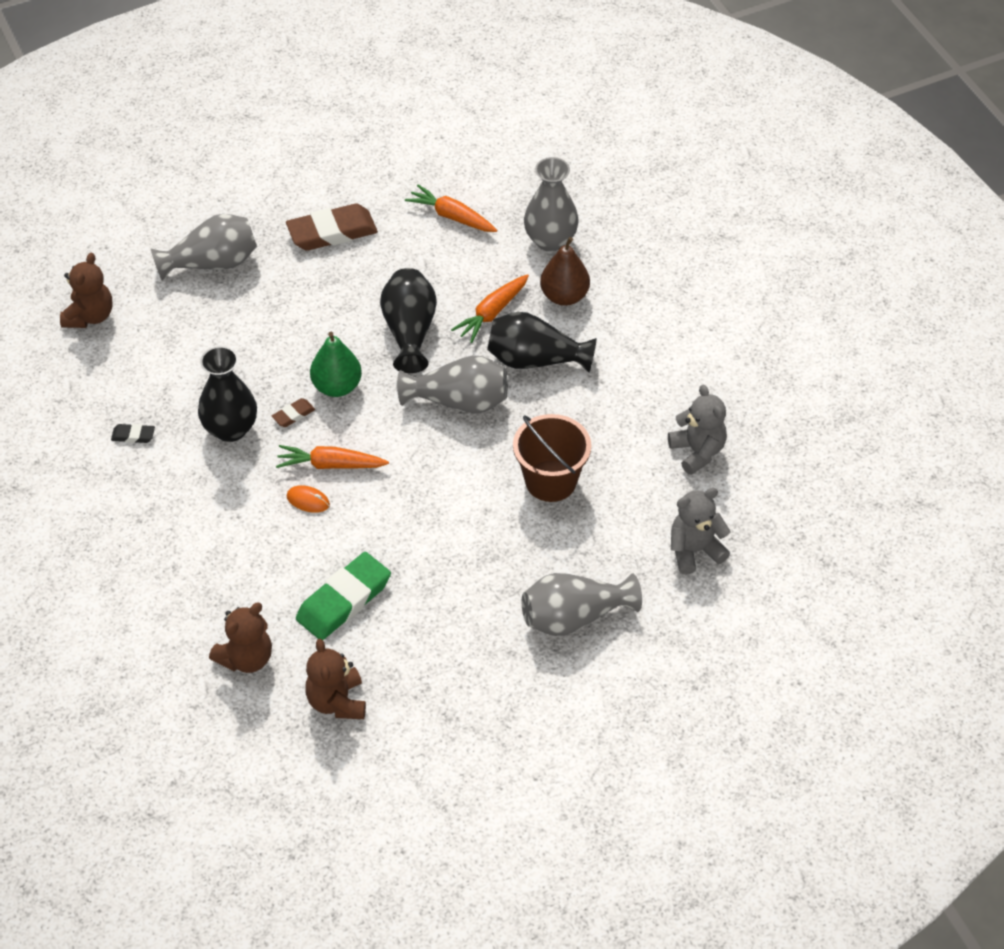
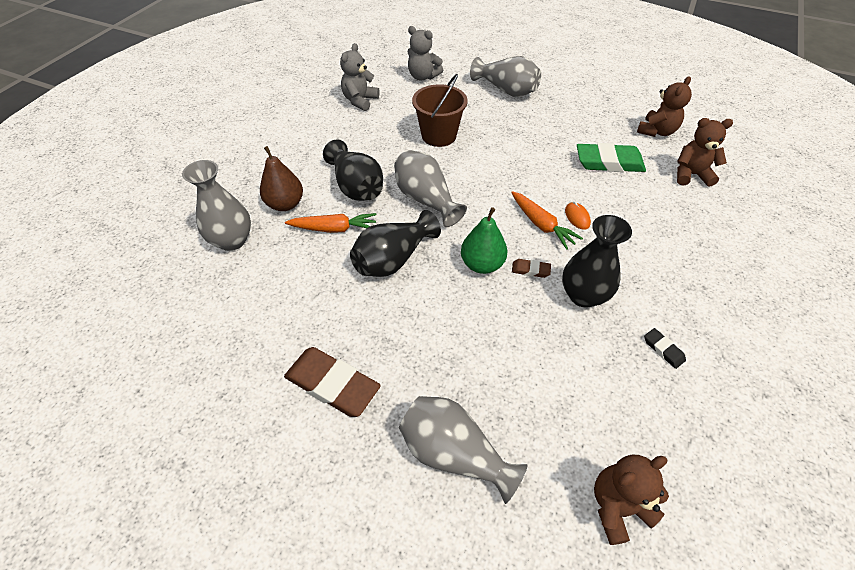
camera: 130 degrees left, 0 degrees up
orange carrot [405,185,498,232] -> none

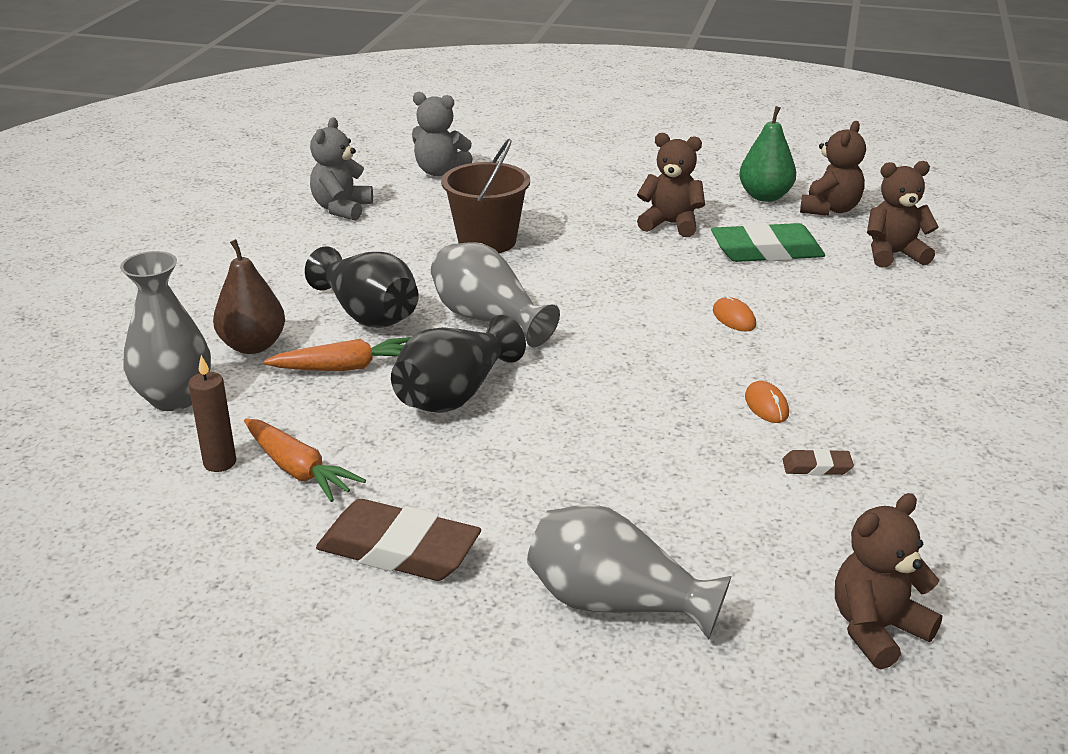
camera: 10 degrees left, 20 degrees down
green pear [461,207,507,274] -> green pear moved to [739,106,796,202]
grey vase [470,56,541,97] -> none
orange carrot [511,191,583,250] -> orange carrot moved to [244,419,366,502]
brown eraser [512,259,551,278] -> brown eraser moved to [782,449,854,475]
black vase [562,215,632,308] -> orange mouse [745,381,789,423]
black eraser [644,328,686,369] -> none
none -> brown candle [188,355,236,472]
none -> brown teddy bear [637,133,705,237]

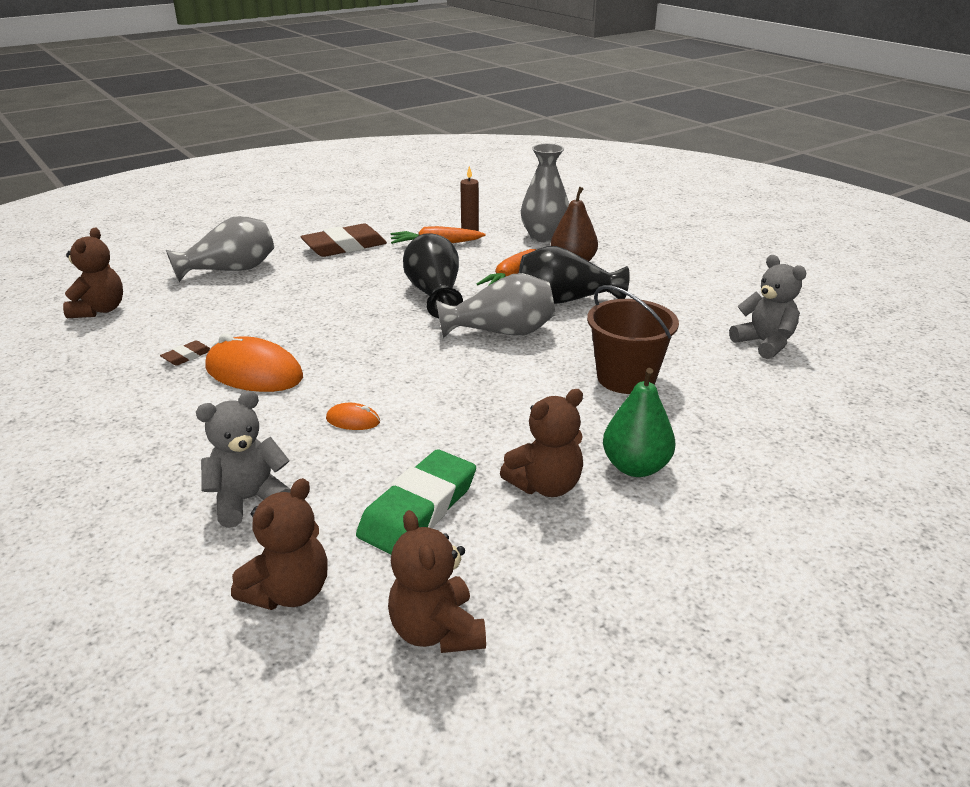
camera: 130 degrees right, 0 degrees up
grey teddy bear [412,92,473,176] -> grey teddy bear moved to [196,391,291,528]
green pear [739,106,796,202] -> green pear moved to [603,368,675,477]
orange mouse [745,381,789,423] -> orange mouse [205,334,303,392], size x2.13

